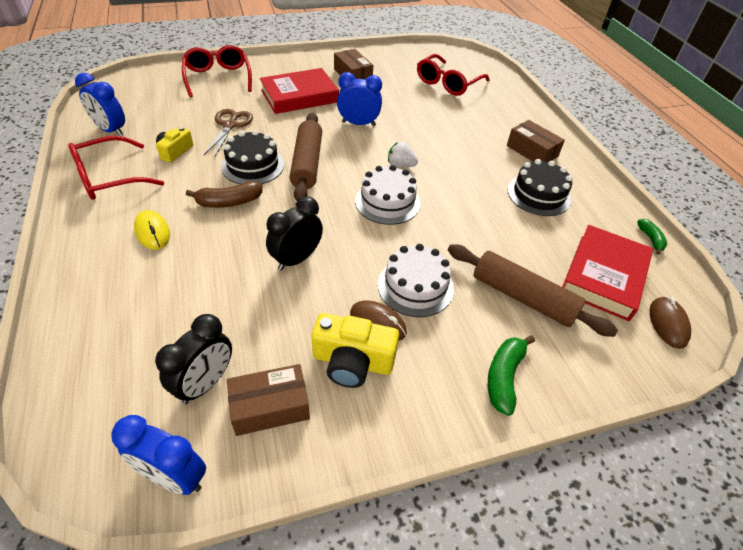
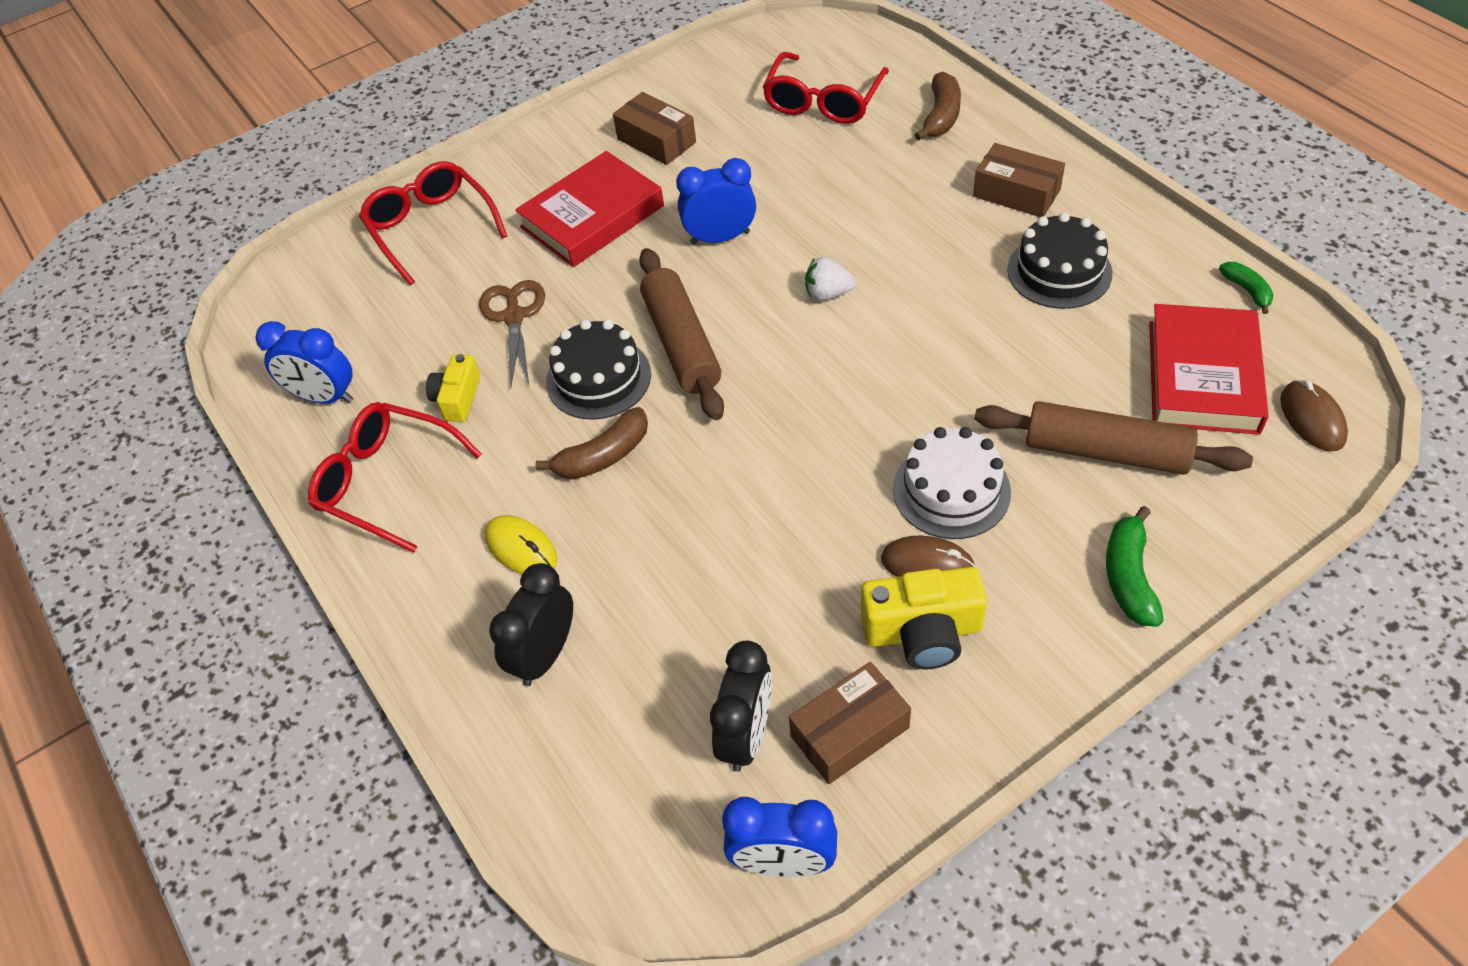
camera: 10 degrees left, 5 degrees up
red glasses [68,136,164,200] -> red glasses turned 75 degrees clockwise [308,402,482,553]
black clock [266,196,323,271] -> black clock moved to [489,563,573,686]
white cake [355,165,421,225] -> none
none -> brown banana [915,72,961,140]

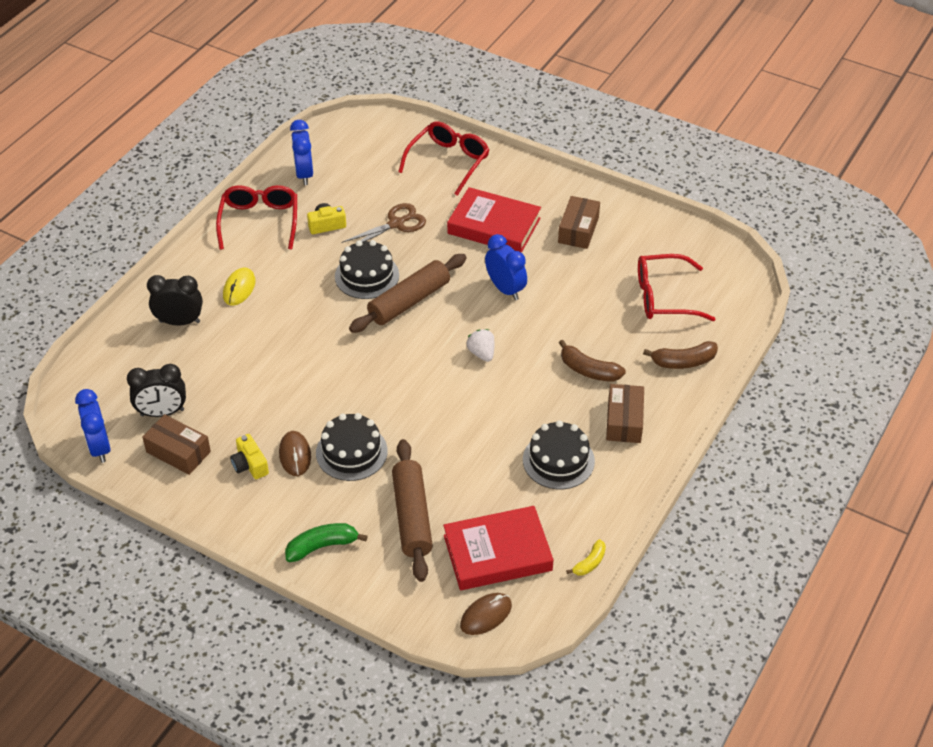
camera: 60 degrees right, 5 degrees down
brown banana [535,407,648,479] -> brown banana moved to [559,340,626,382]
yellow camera [861,567,987,670] -> yellow camera [230,434,269,479], size x0.63
white cake [893,427,1011,539] -> black cake [316,413,388,481]
green banana [1219,262,1274,314] -> yellow banana [566,539,606,576]

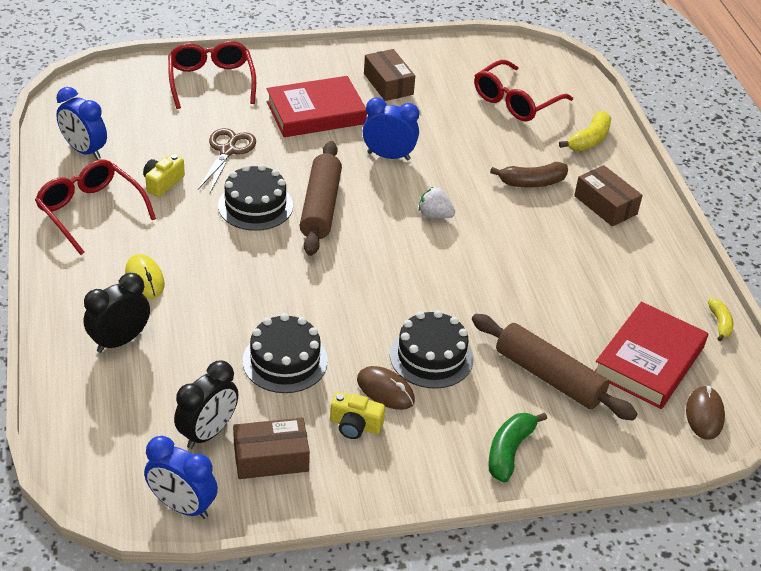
camera: 45 degrees left, 5 degrees down
black cake [523,420,595,489] -> black cake moved to [243,313,328,393]
brown banana [643,341,718,369] -> yellow banana [559,111,611,151]

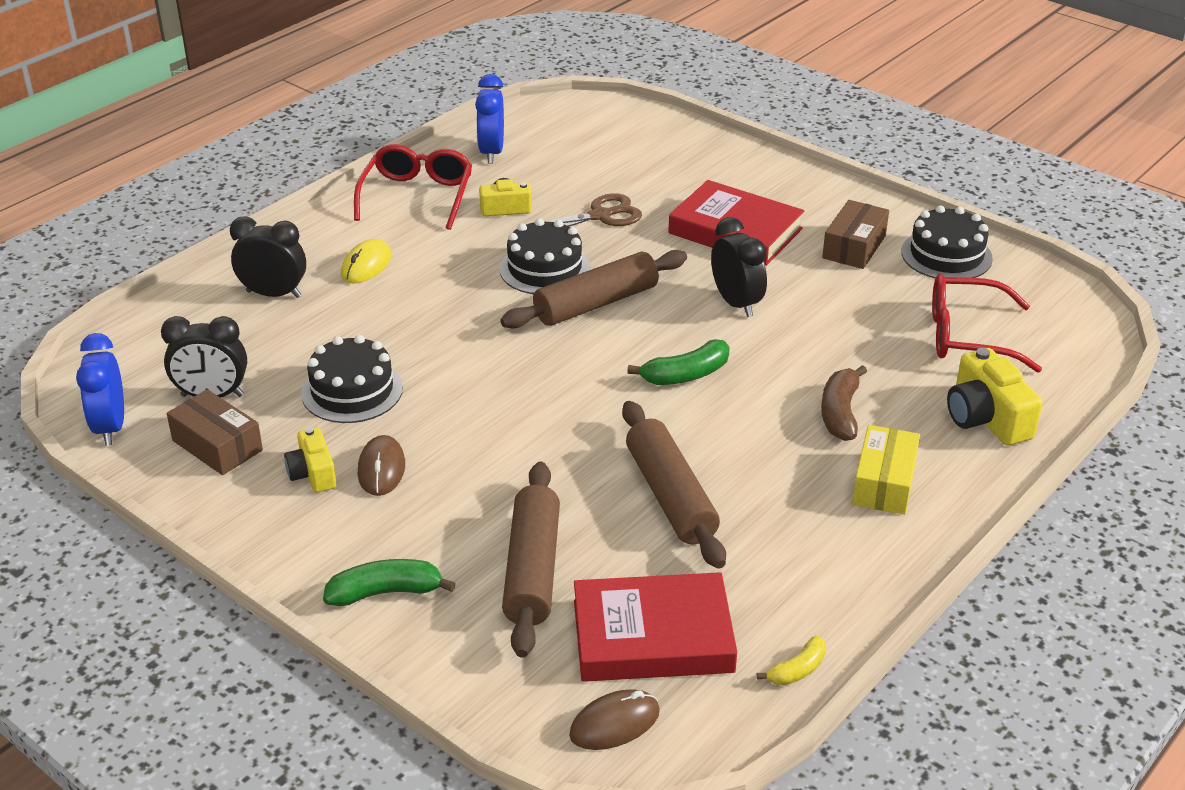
camera: 55 degrees right, 5 degrees down
red glasses [168,41,256,109] -> none
blue clock [363,97,419,161] -> black clock [711,217,767,317]
black cake [390,310,473,389] -> black cake moved to [901,205,993,278]
white strawberry [419,187,455,218] -> green banana [627,339,730,385]
brown banana [490,162,568,188] -> brown banana turned 60 degrees clockwise [821,365,867,441]
yellow banana [559,111,611,151] -> yellow camera [947,348,1043,446]
brown box [574,165,643,226] -> yellow box [852,425,920,515]
none -> brown rolling pin [622,401,726,569]

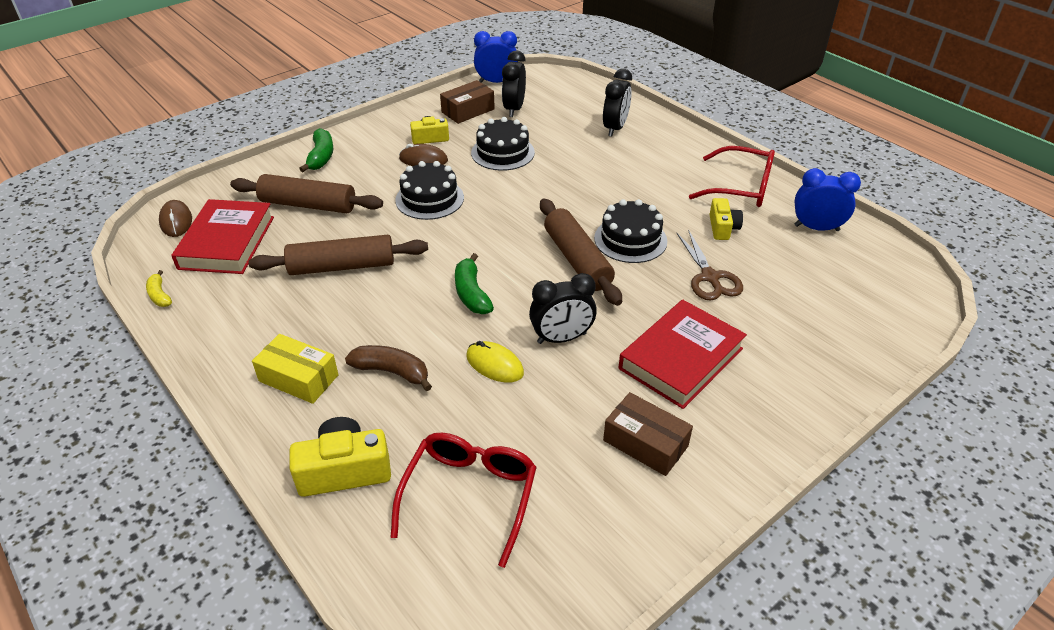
camera: 100 degrees right, 5 degrees up
yellow mouse [341,239,392,283] -> yellow mouse moved to [466,341,524,383]
black cake [901,205,993,278] -> black cake moved to [395,161,464,220]

